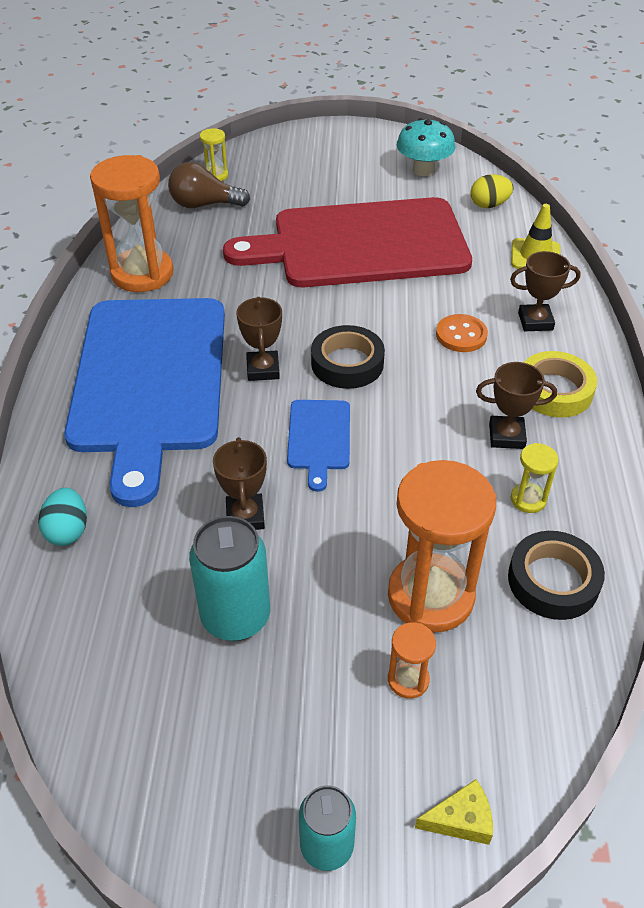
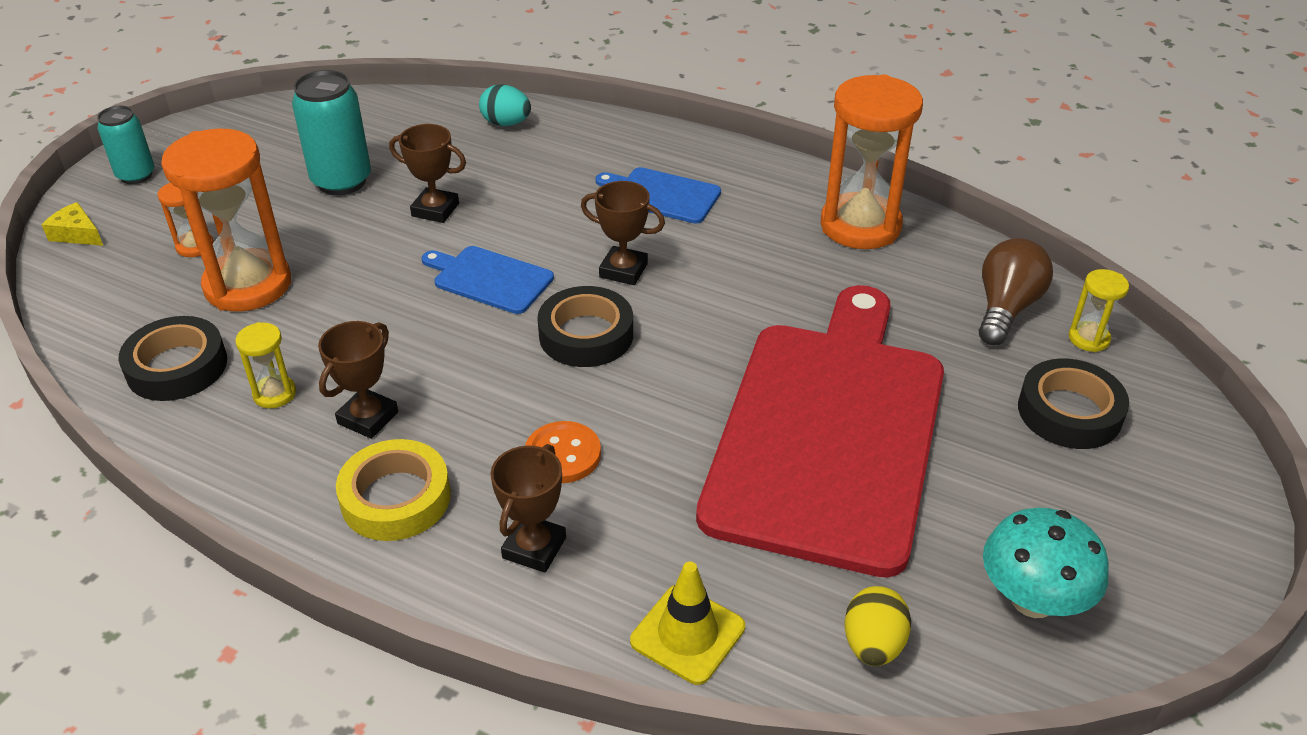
camera: 115 degrees right, 5 degrees down
blue cutting board [64,298,225,507] -> blue cutting board [596,167,721,224], size x0.40
yellow cheese [415,779,493,845] -> yellow cheese turned 105 degrees clockwise [42,202,103,246]
none -> black tape [1018,359,1129,449]

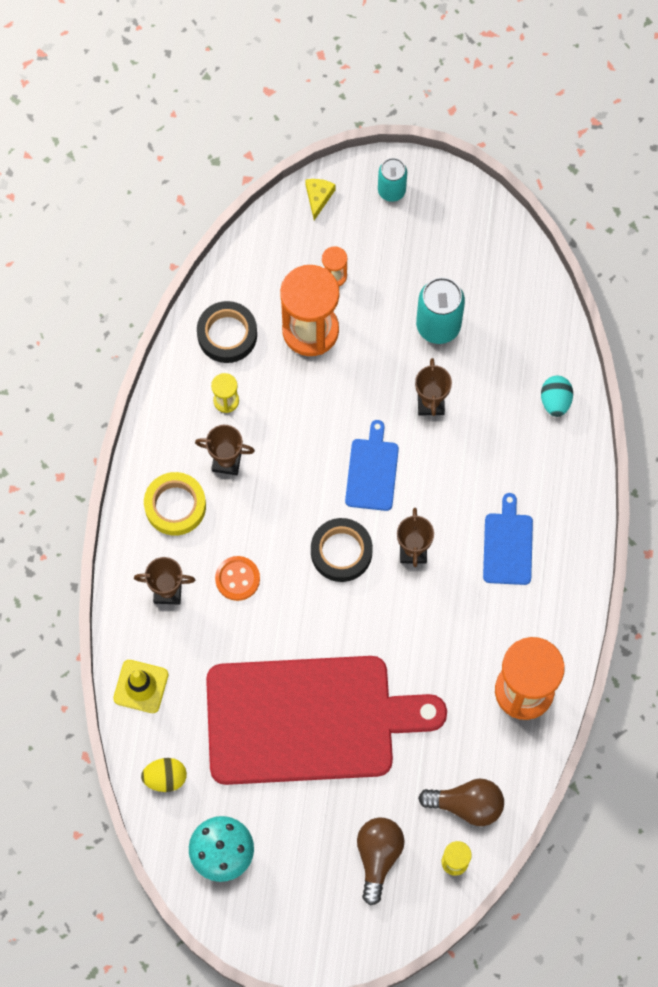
camera: 70 degrees right, 30 degrees up
black tape [1018,359,1129,449] -> brown light bulb [357,817,404,906]

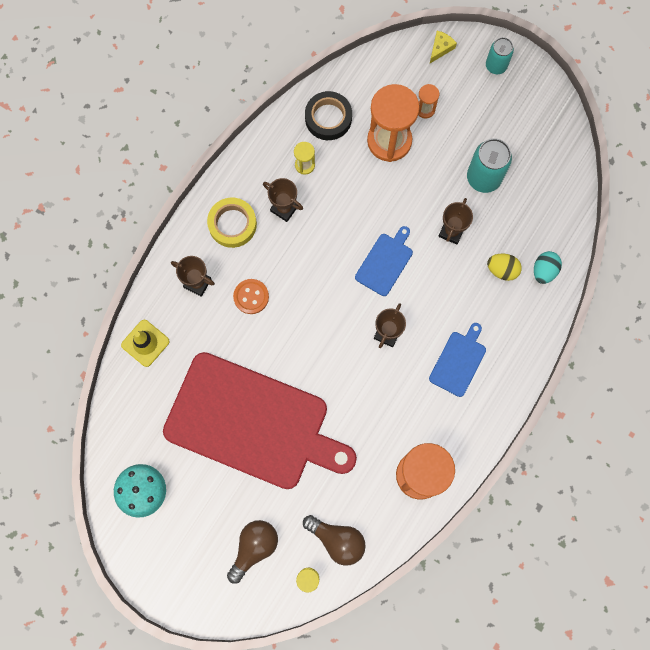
camera: 25 degrees right, 5 degrees up
yellow egg [141,758,187,792] -> yellow egg moved to [487,254,522,281]
black tape [311,518,373,582] -> none

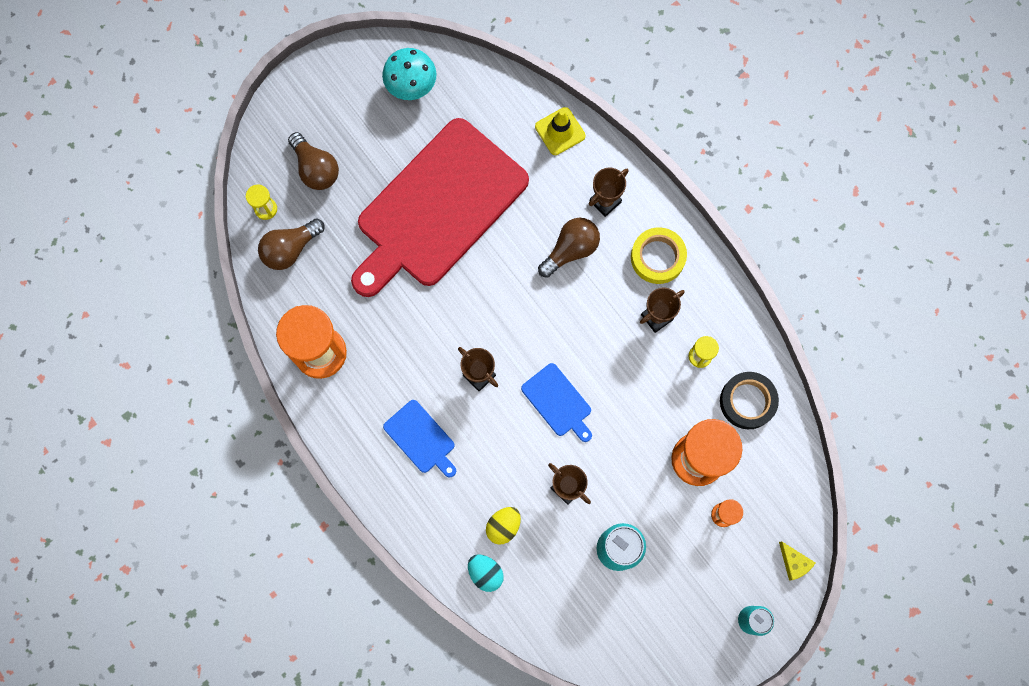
camera: 110 degrees right, 0 degrees up
orange button [233,279,269,314] -> brown light bulb [538,218,600,278]

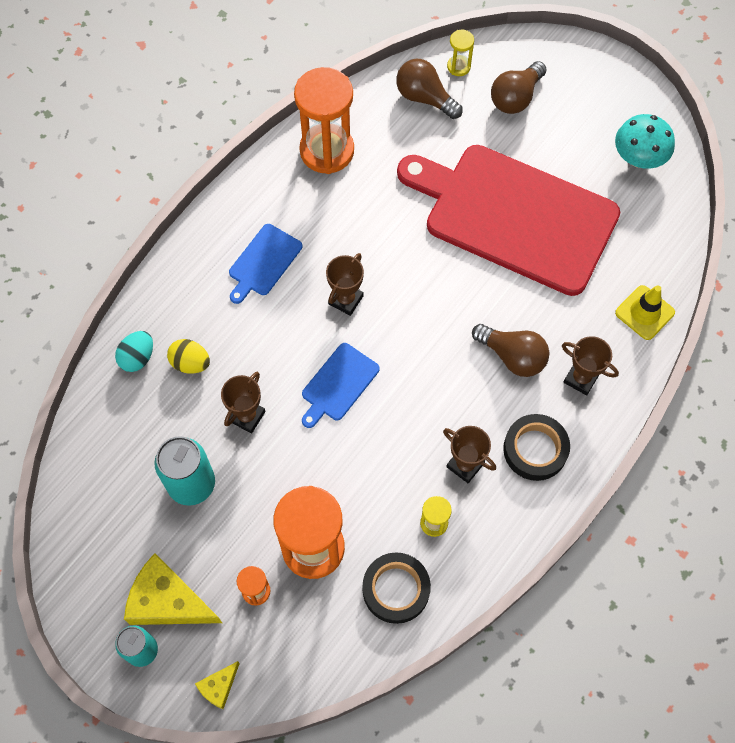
camera: 75 degrees right, 10 degrees down
yellow tape [631,227,687,284] -> black tape [503,414,570,481]
none -> yellow cheese [124,553,222,625]

